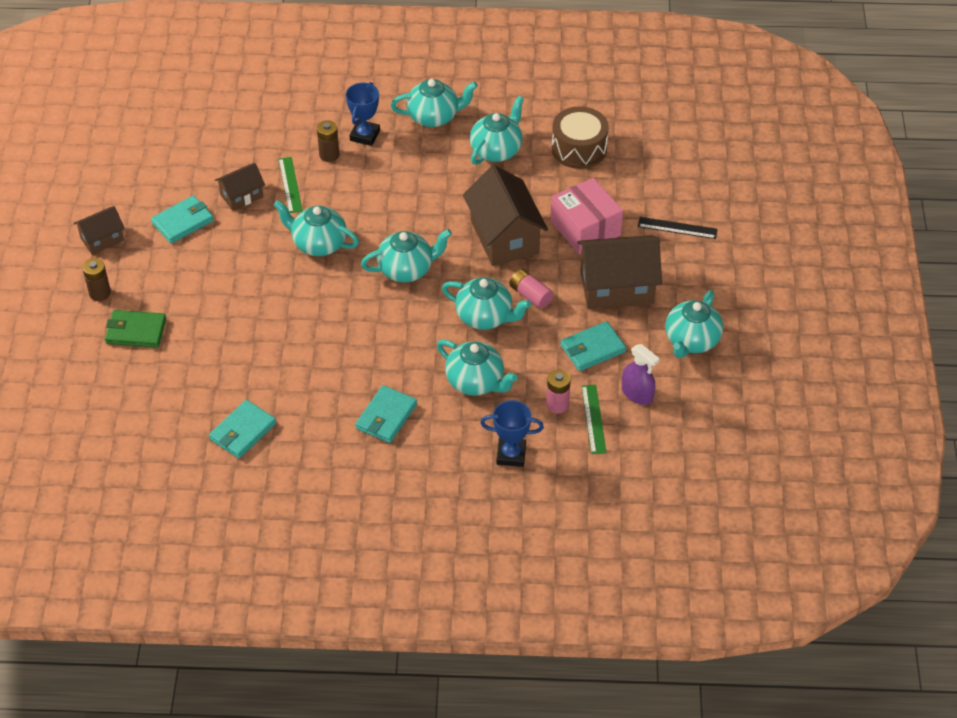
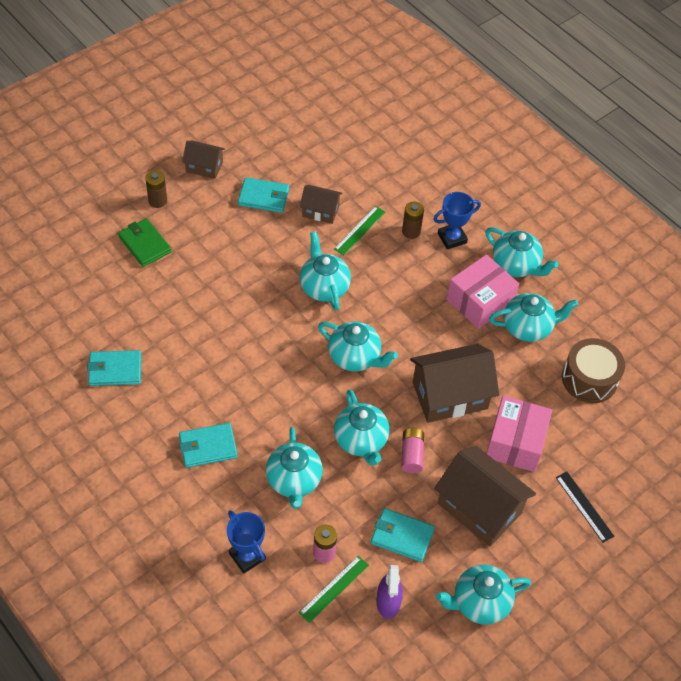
camera: 45 degrees right, 5 degrees up
brown house [463,165,548,266] -> brown house turned 45 degrees clockwise [410,344,499,423]
none -> pink box [447,254,519,329]

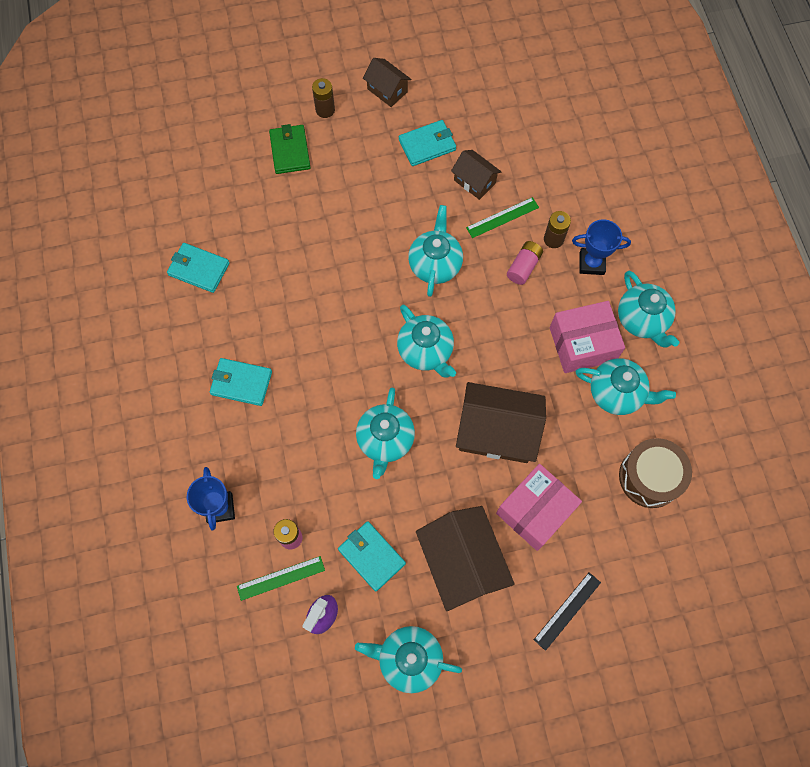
camera: 30 degrees right, 15 degrees up
turquoise wallet [238,177,289,213] -> turquoise wallet turned 60 degrees counterclockwise [399,120,456,166]
turquoise teapot [266,427,323,509] -> none
pink battery [401,428,424,473] -> pink battery moved to [507,241,543,285]
black ruler [556,472,615,543] -> black ruler turned 45 degrees clockwise [534,572,601,651]

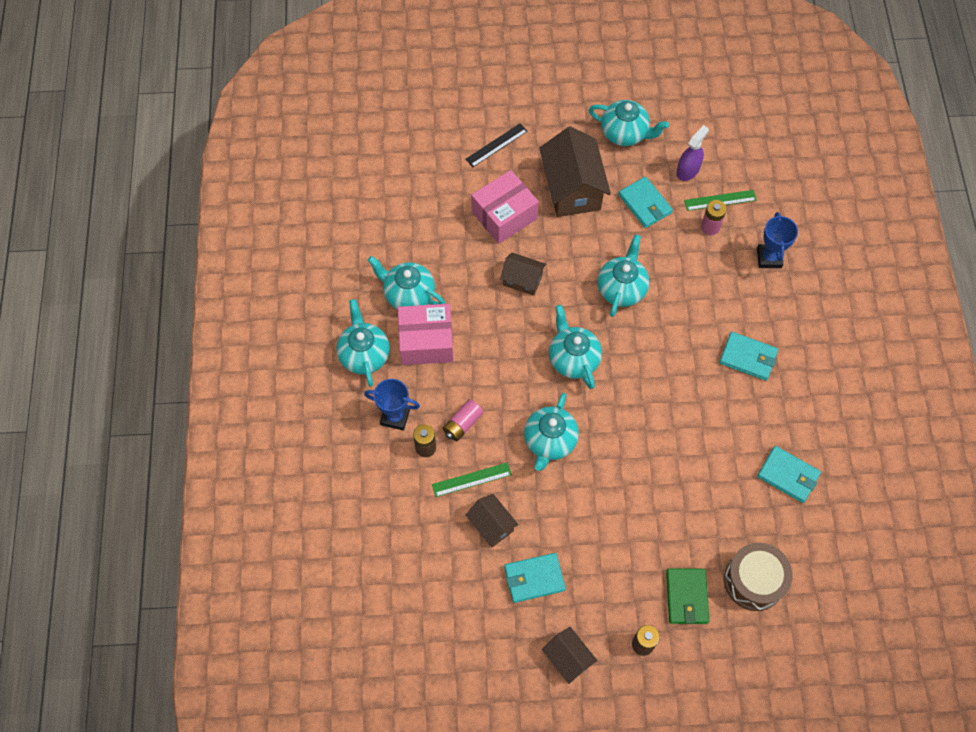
camera: 170 degrees left, 5 degrees down
brown house [456,382,546,463] -> brown house [500,252,546,296], size x0.54
brown drum [619,438,692,508] -> brown drum moved to [724,543,793,611]

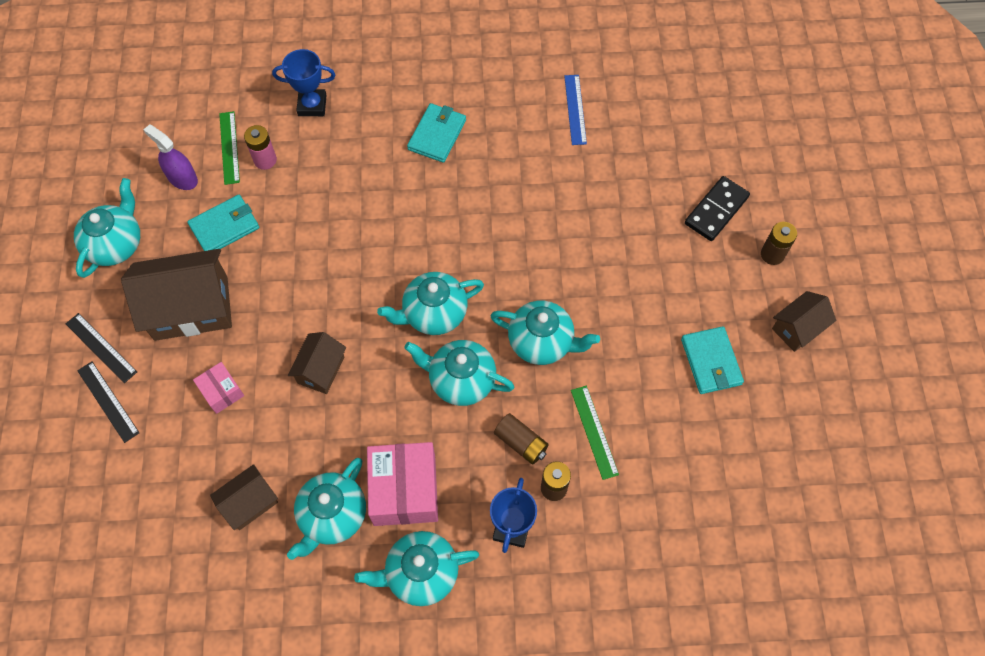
camera: 90 degrees left, 0 degrees up
pink battery [443,399,483,441] -> brown battery [494,413,549,465]
brown house [466,494,518,547] -> brown house moved to [210,464,278,530]
pink box [471,170,539,244] -> pink box [193,362,244,414], size x0.53
turquoise teapot [597,234,649,317] -> turquoise teapot moved to [404,340,514,406]
green wallet [666,568,709,624] -> black domino [685,176,750,241]
brown drum [724,543,793,611] -> none
turquoise wallet [757,446,821,503] -> blue ruler [564,75,587,145]
none -> black ruler [66,313,137,383]

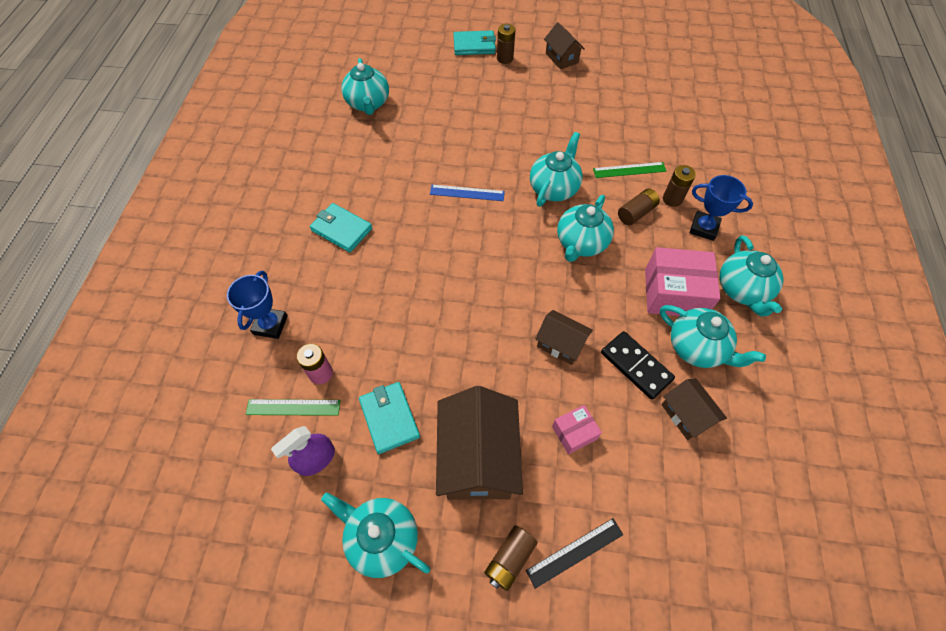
camera: 80 degrees left, 5 degrees down
black ruler [66,313,137,383] -> brown battery [484,525,538,591]
turquoise teapot [377,272,484,335] -> turquoise teapot moved to [341,58,389,115]
blue ruler [564,75,587,145] -> blue ruler moved to [430,184,505,201]
turquoise wallet [681,326,744,394] -> turquoise wallet moved to [453,30,496,55]
black domino [685,176,750,241] -> black domino moved to [601,331,675,400]

